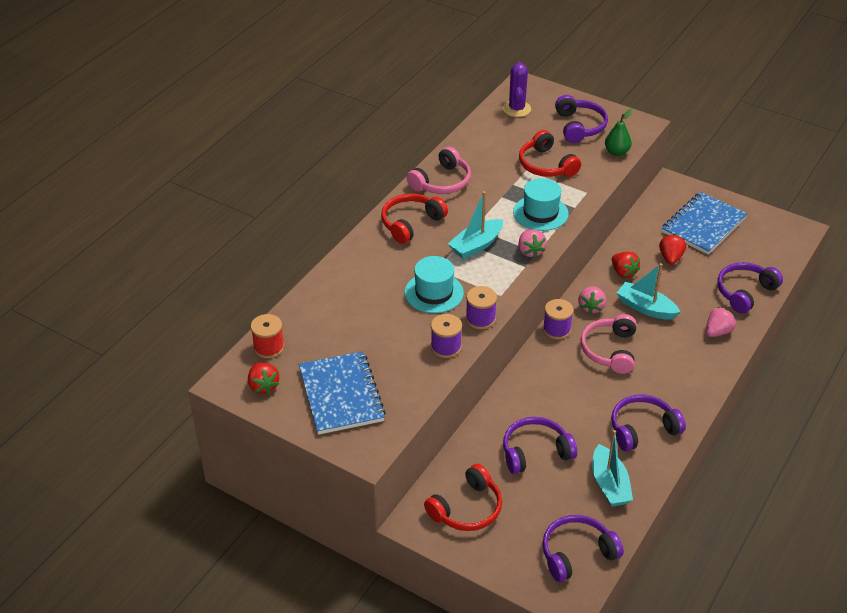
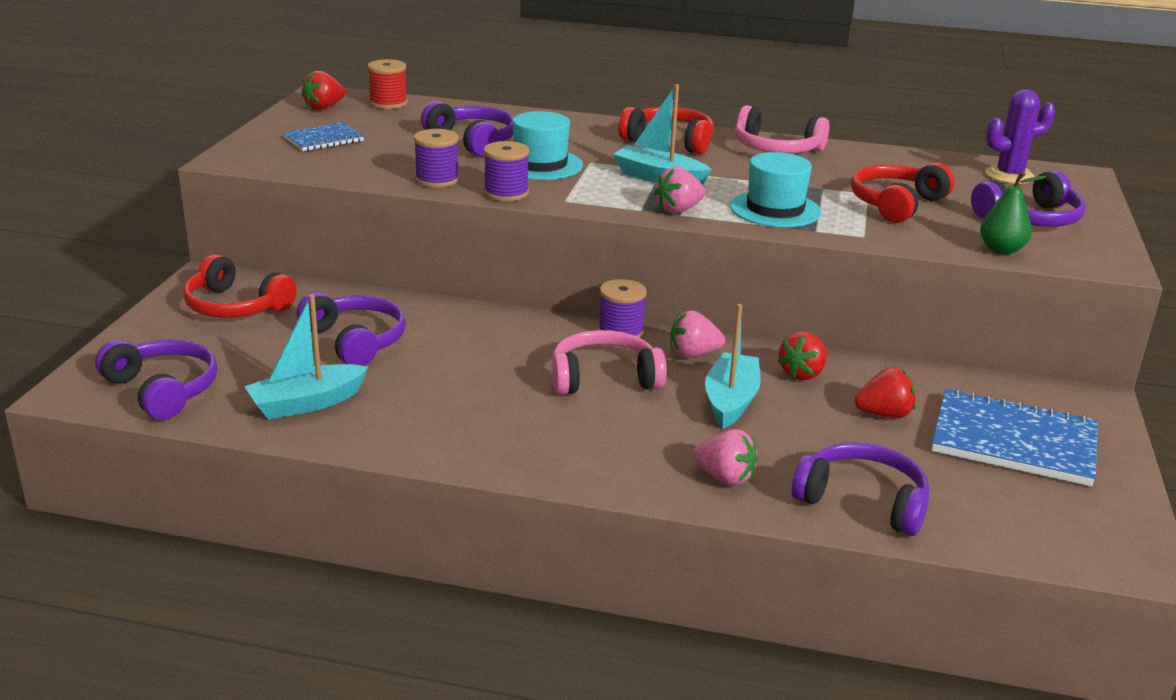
camera: 70 degrees right, 15 degrees down
blue notebook [298,351,386,435] -> blue notebook [283,122,364,151], size x0.56
purple headphones [611,395,686,451] -> purple headphones moved to [421,101,514,157]

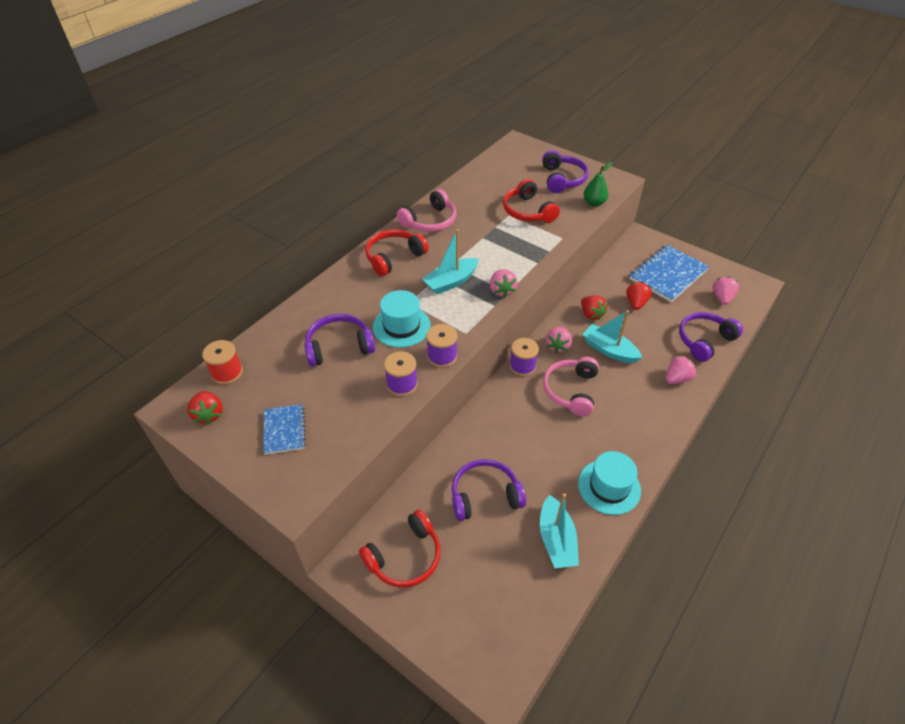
camera: 65 degrees left, 20 degrees up
purple headphones [95,339,218,420] -> none
turquoise hat [730,152,821,228] -> turquoise hat moved to [578,451,641,515]
purple cactus [985,89,1055,184] -> none
none -> pink strawberry [713,277,739,305]

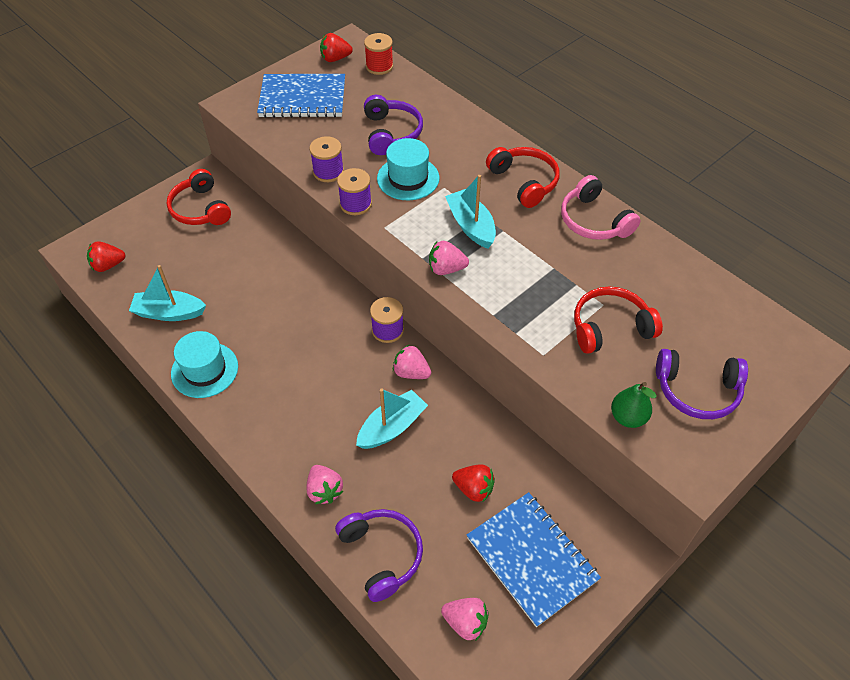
camera: 100 degrees right, 5 degrees up
blue notebook [263,404,306,455] -> blue notebook [257,74,345,118], size x1.80
purple headphones [452,459,526,521] -> none
pink headphones [543,357,599,416] -> none
red strawberry [581,296,607,320] -> red strawberry moved to [87,241,126,272]

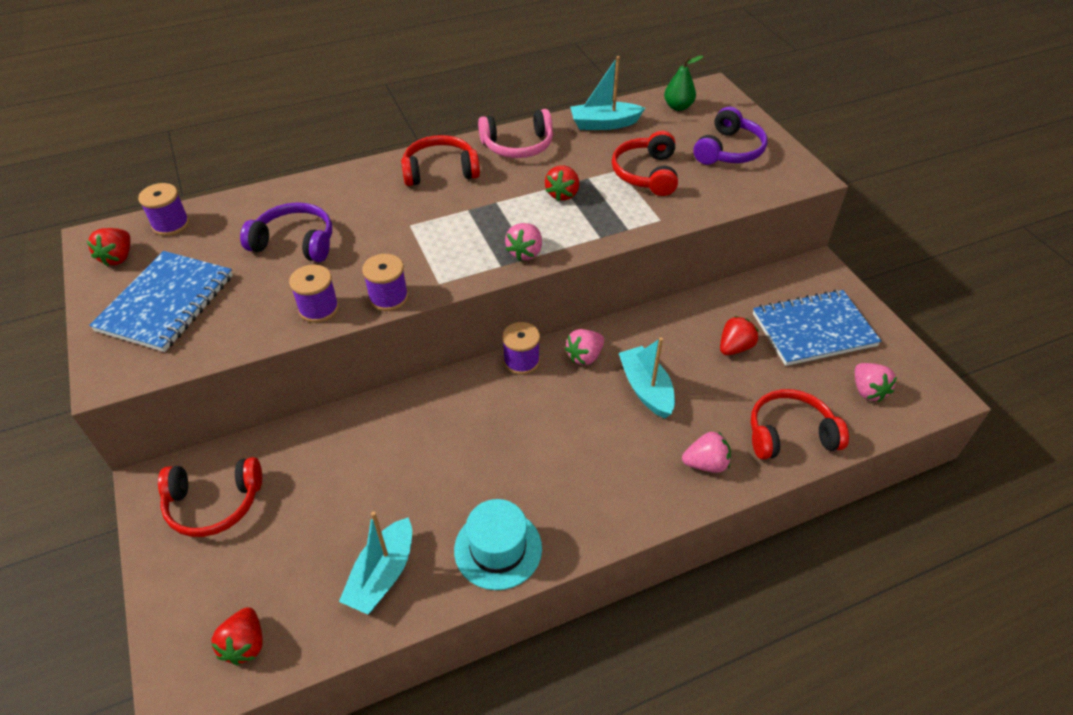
camera: 70 degrees left, 5 degrees down
purple headphones [335,509,423,602] -> red headphones [751,389,849,460]
red spool [364,33,393,75] -> purple spool [138,183,189,236]
turquoise hat [377,138,440,200] -> none
pink strawberry [441,598,489,640] -> pink strawberry turned 120 degrees clockwise [855,363,897,402]
turquoise boat [445,175,496,249] -> turquoise boat moved to [570,56,645,130]
green pear [611,382,657,428] -> green pear moved to [664,55,703,111]
none -> red strawberry [545,165,579,201]

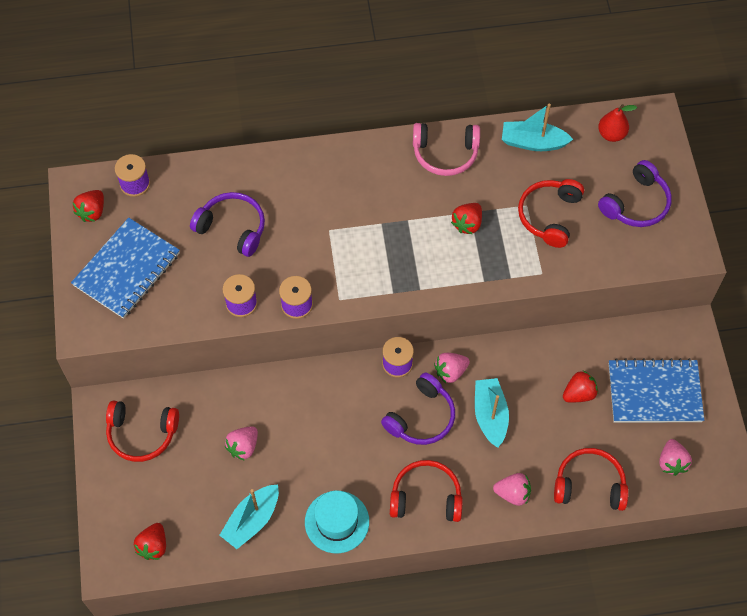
camera: 15 degrees right, 15 degrees up
red headphones [401,135,480,186] -> red headphones moved to [390,460,463,522]
pink strawberry [505,223,542,261] -> pink strawberry moved to [225,426,258,461]
green pear [664,55,703,111] -> red pear [598,104,637,142]
none -> purple headphones [381,373,455,445]

